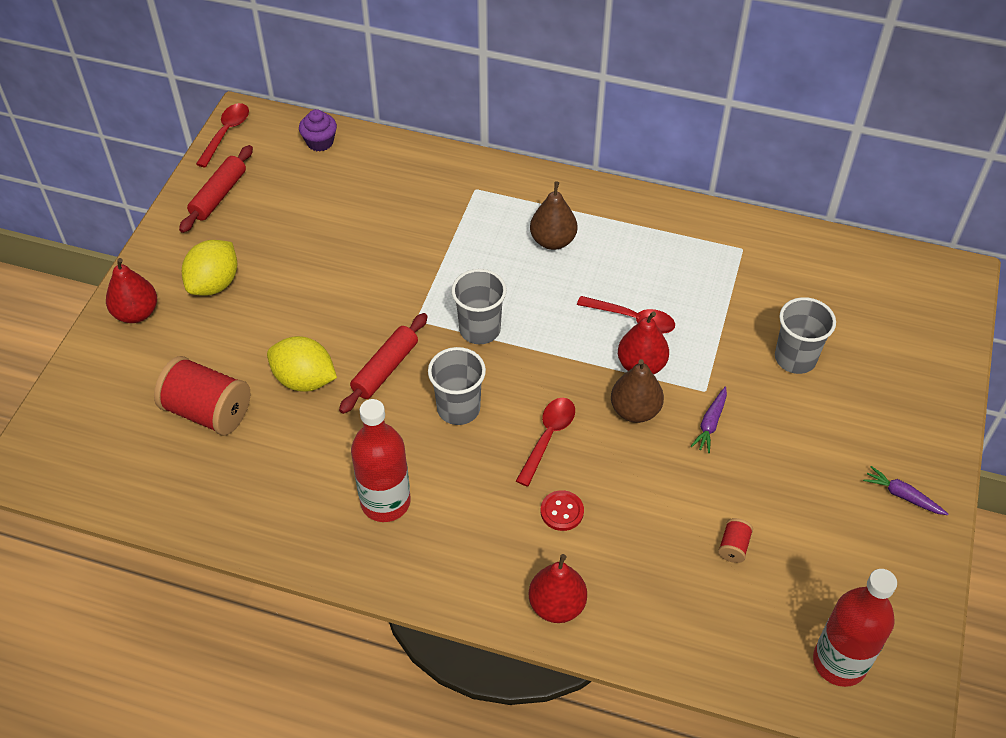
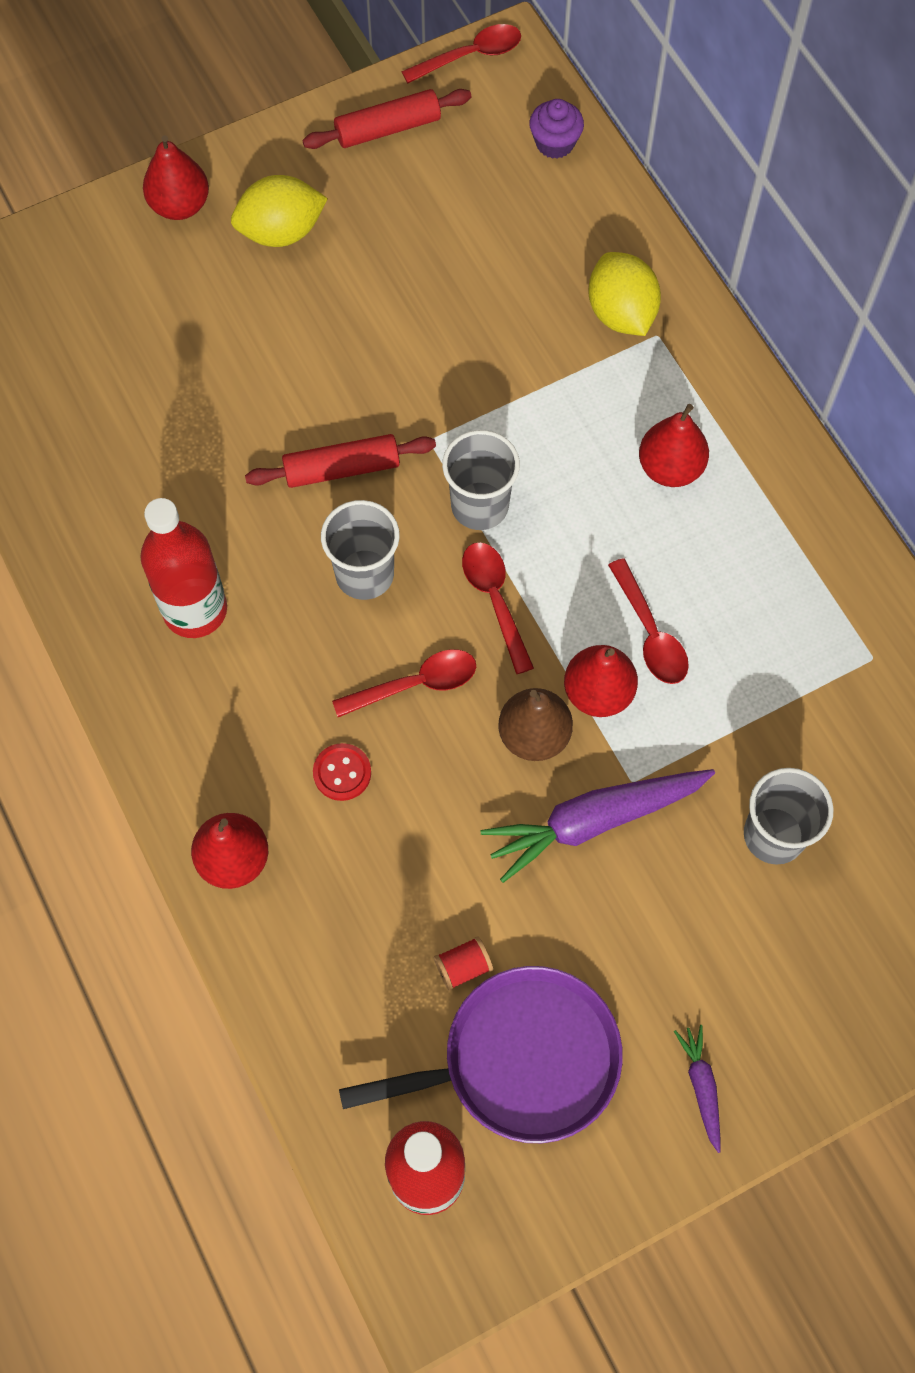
camera: 45 degrees right, 15 degrees up
red spool [154,356,250,435] -> none
yellow lemon [267,336,337,392] -> yellow lemon moved to [588,252,661,336]
brown pear [530,181,577,250] -> red pear [639,404,709,487]
purple carrot [691,387,727,453] -> purple carrot [481,769,715,883], size x2.05
none -> purple pan [339,966,623,1143]
none -> red spoon [462,542,534,674]

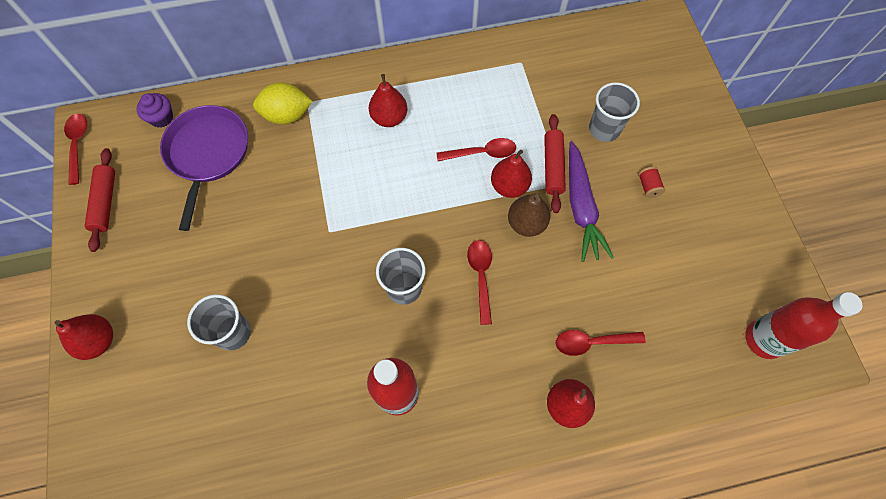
camera: 75 degrees left, 0 degrees up
yellow lemon [231,175,328,247] -> none
red rolling pin [245,434,436,488] -> red rolling pin moved to [544,114,566,213]
red button [313,743,371,801] -> none
purple pan [339,966,623,1143] -> purple pan moved to [160,105,248,231]
red spool [434,936,493,990] -> red spool moved to [638,167,665,198]
grey cup [442,430,520,530] -> grey cup moved to [187,294,251,350]
red spoon [462,542,534,674] -> red spoon moved to [556,330,646,356]
purple carrot [674,1025,721,1153] -> none

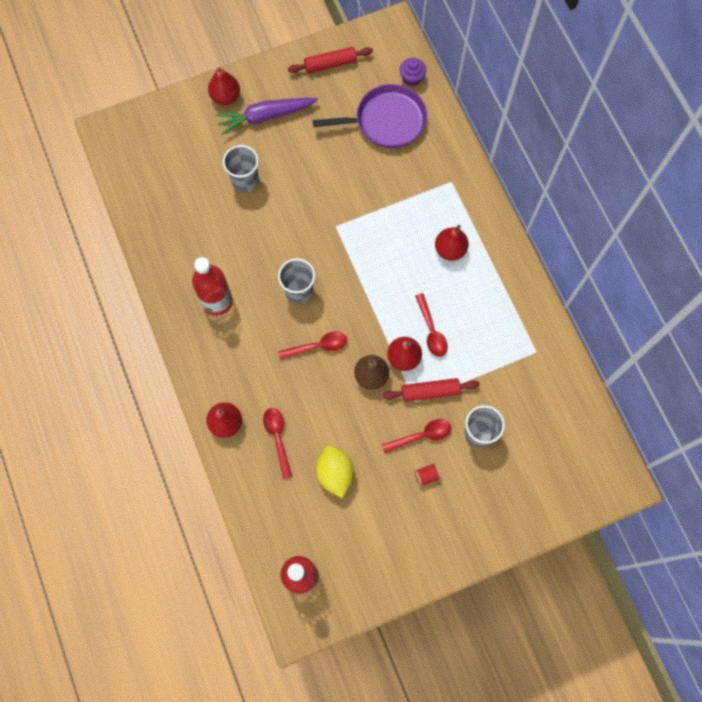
camera: 80 degrees right, 5 degrees up
red spoon [64,114,87,185] -> red spoon moved to [382,419,452,453]
yellow lemon [253,82,312,124] -> yellow lemon moved to [316,445,354,498]
purple carrot [569,141,614,262] -> purple carrot moved to [215,98,318,135]

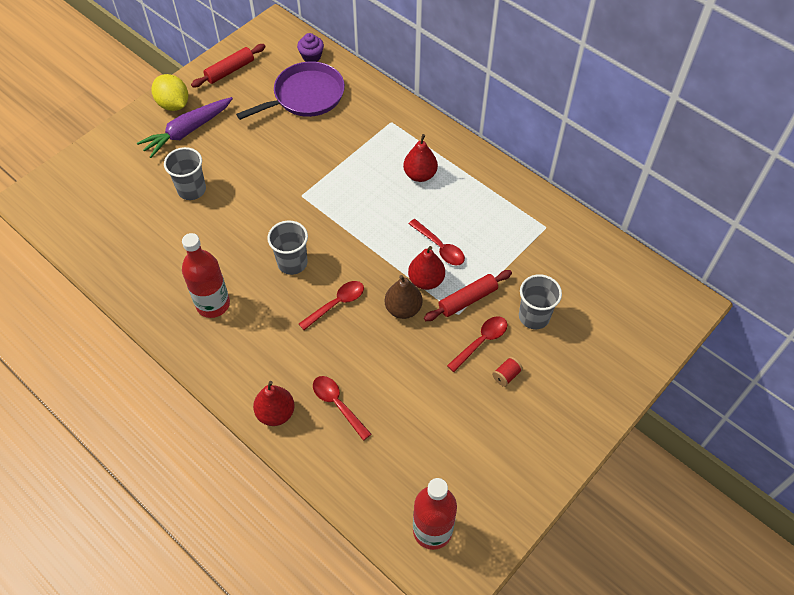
camera: 25 degrees left, 15 degrees down
red pear [208,67,240,105] -> none
yellow lemon [316,445,354,498] -> yellow lemon moved to [152,74,188,111]

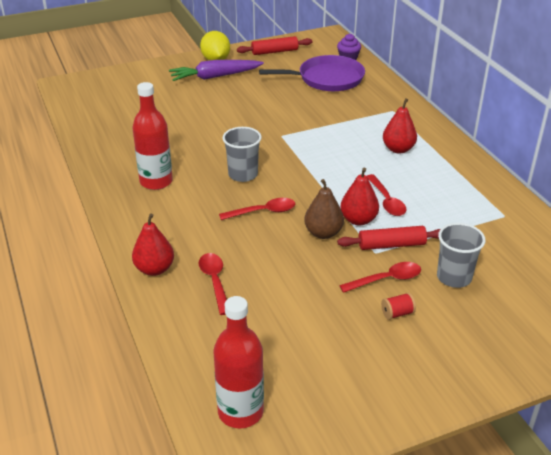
camera: 25 degrees right, 20 degrees down
grey cup [164,147,206,200] -> none

